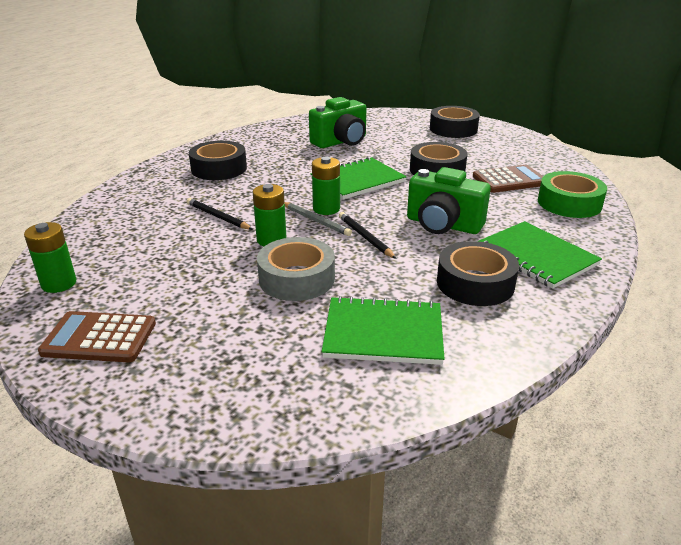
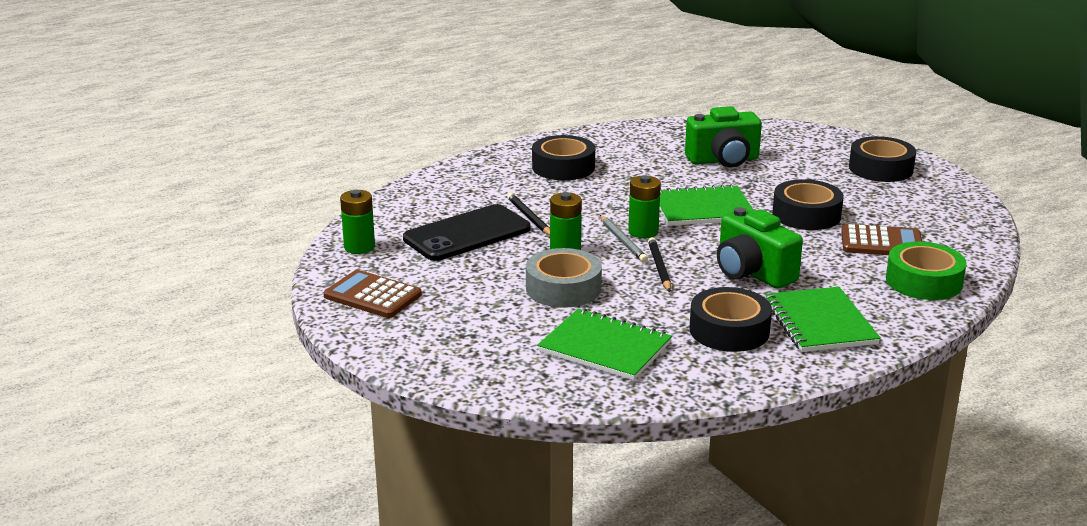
camera: 25 degrees right, 5 degrees down
none -> black phone [403,204,531,261]

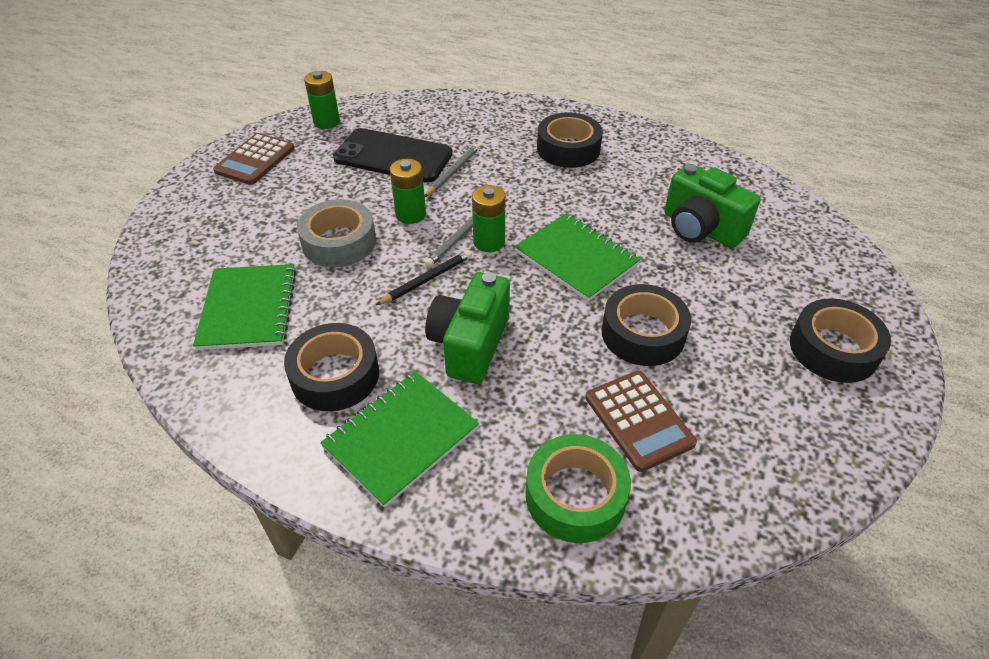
camera: 55 degrees right, 20 degrees up
brown calculator [324,270,422,318] -> brown calculator turned 150 degrees counterclockwise [213,133,295,185]
black pencil [507,193,550,236] -> grey pencil [425,144,480,197]

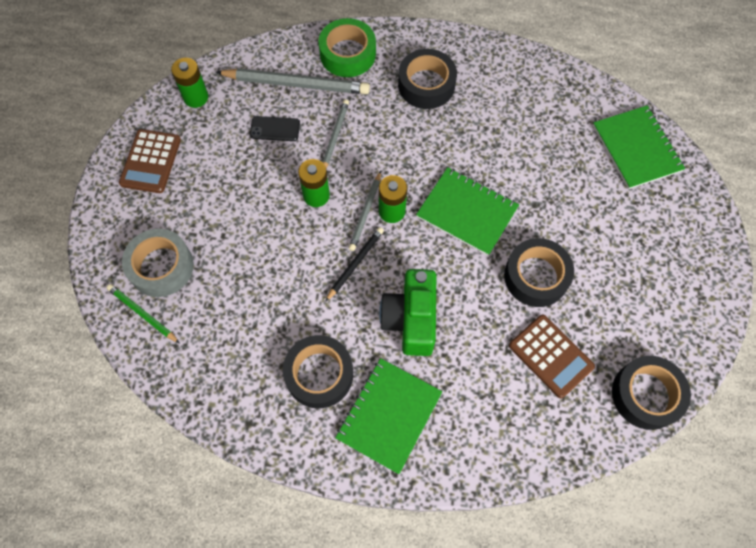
camera: 15 degrees left, 20 degrees up
green notebook [193,264,297,350] -> green notebook moved to [593,105,685,189]
grey tape [297,199,376,268] -> grey tape moved to [122,229,194,297]
black phone [333,128,453,183] -> black phone [250,116,300,141], size x0.48
green tape [526,434,631,543] -> green tape moved to [318,18,376,77]
green camera [664,164,761,248] -> none
black tape [790,298,891,383] -> black tape moved to [612,356,691,430]
none -> green pencil [106,284,180,344]
none -> grey pencil [216,68,370,94]

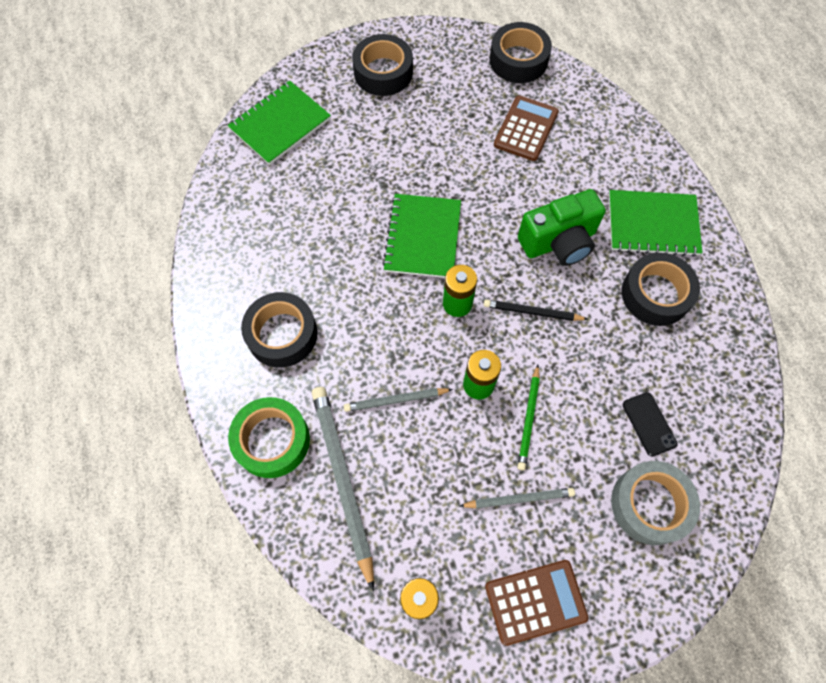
camera: 115 degrees left, 0 degrees up
green pencil [106,284,180,344] -> green pencil moved to [517,365,540,470]
black phone [250,116,300,141] -> black phone moved to [623,392,678,457]
grey pencil [349,171,381,251] -> grey pencil moved to [459,488,575,508]
black tape [504,238,574,307] -> black tape moved to [352,34,413,96]

